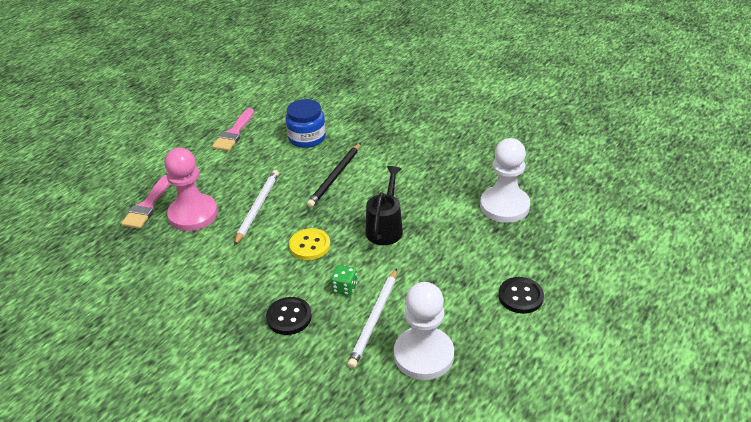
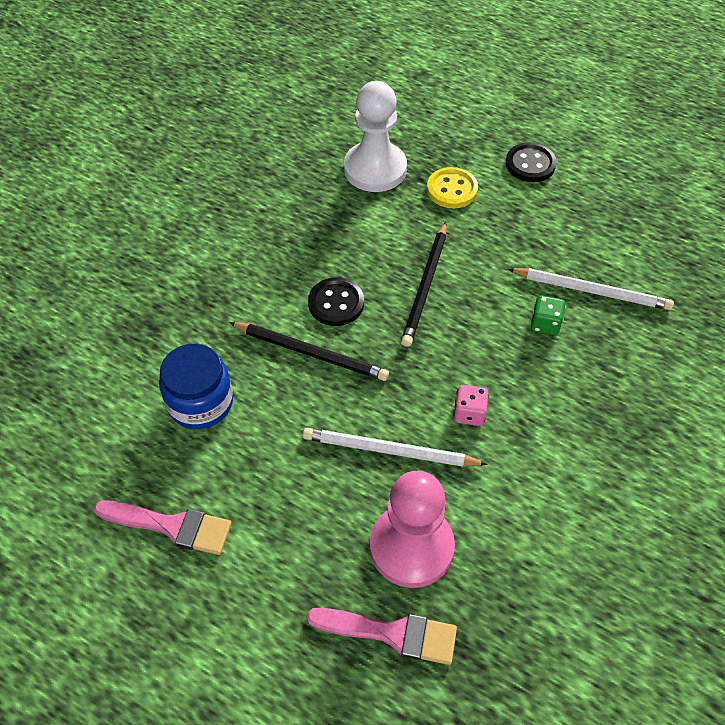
camera: 95 degrees left, 15 degrees up
black button [266,297,312,335] -> black button moved to [308,277,364,326]
yellow button [289,228,330,260] -> yellow button moved to [427,167,478,208]
black watering can [366,166,403,245] -> black pencil [401,222,447,347]
white pawn [394,282,454,380] -> none
none -> pink dice [453,385,489,426]

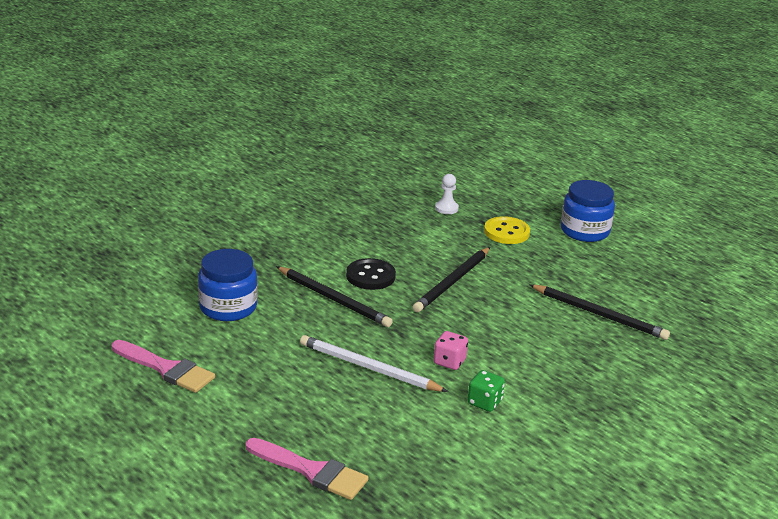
camera: 15 degrees right, 25 degrees down
white pawn [344,81,407,192] -> white pawn [435,174,459,214], size x0.42
pink pawn [370,471,455,588] -> none
black button [506,143,557,182] -> blue jar [561,180,615,242]
white pencil [508,268,674,310] -> black pencil [529,284,670,340]
green dice [531,295,565,335] -> green dice moved to [468,370,505,412]

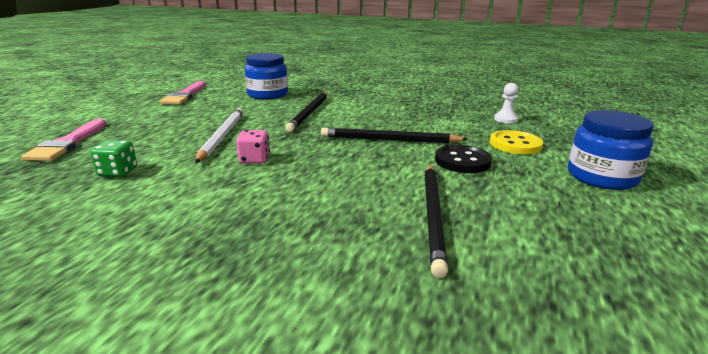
camera: 65 degrees right, 5 degrees down
black button [346,258,396,290] -> black button moved to [435,145,492,173]
green dice [468,370,505,412] -> green dice moved to [90,140,137,177]

